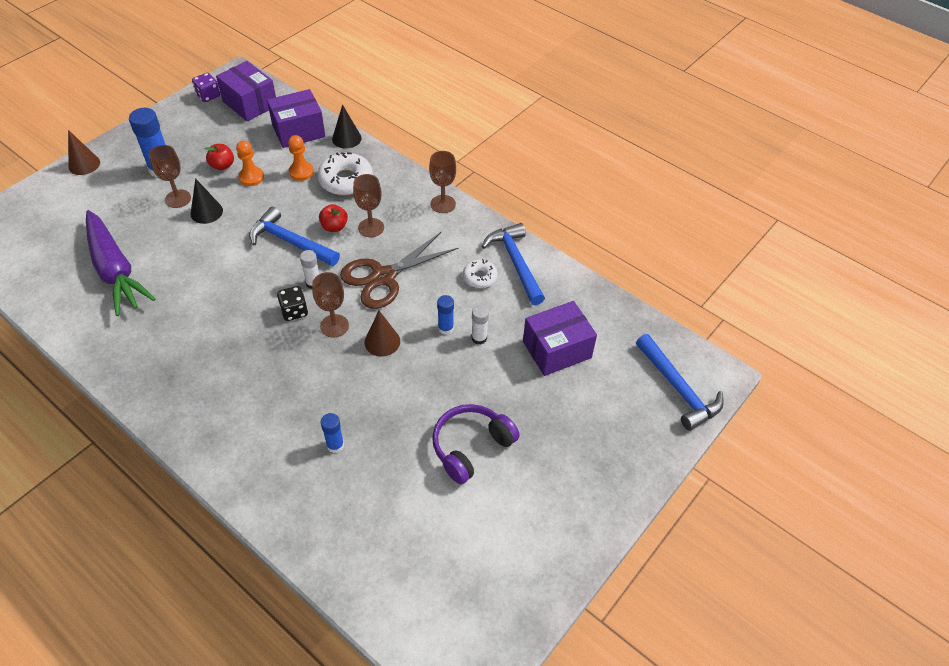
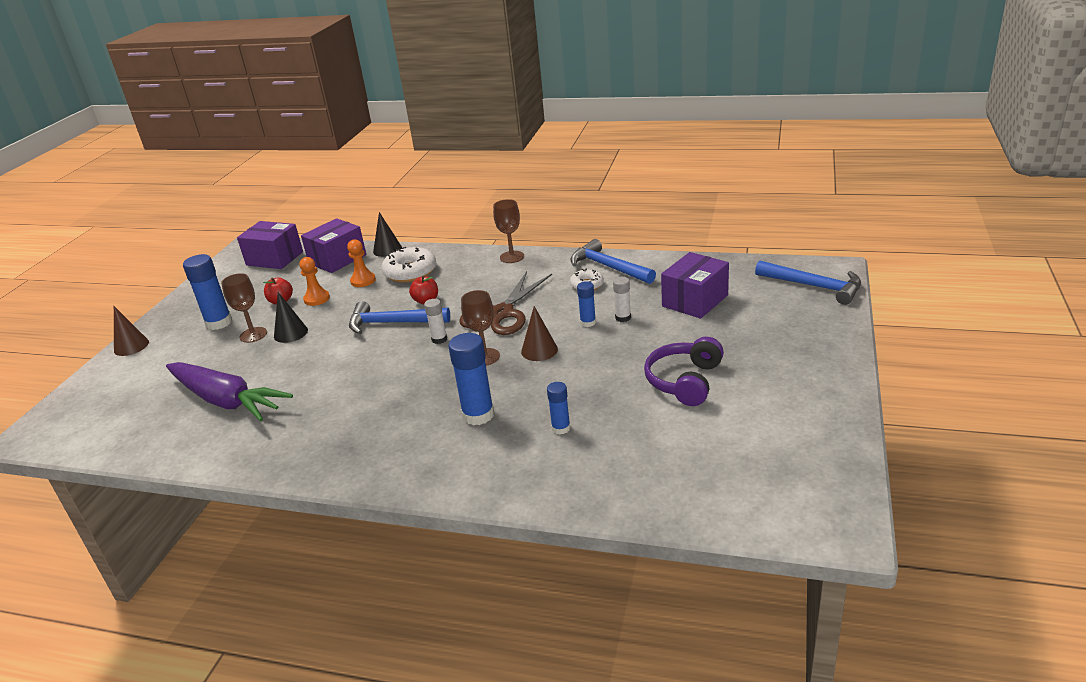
camera: 20 degrees left, 20 degrees down
purple dice [192,73,220,102] -> none
black dice [277,286,308,321] -> none
brown goblet [353,174,384,237] -> none
none -> blue glue stick [448,333,494,426]

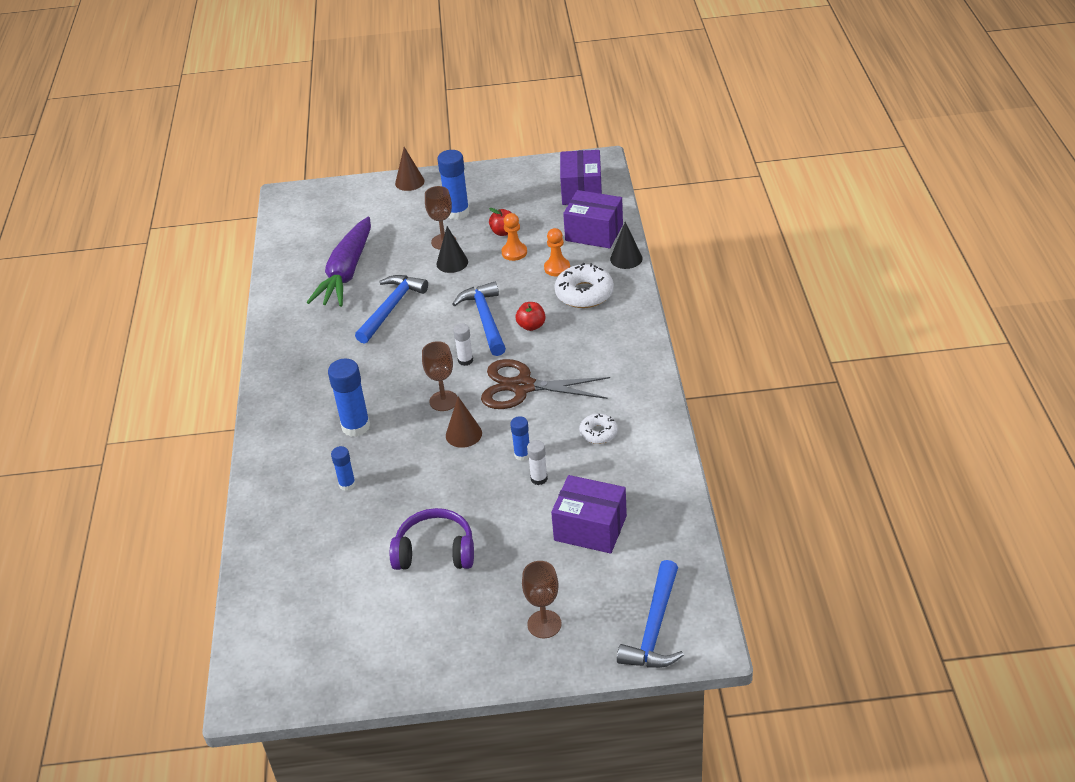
camera: 70 degrees right, 10 degrees up
brown goblet [493,199,524,263] -> brown goblet moved to [522,561,562,638]
blue hammer [571,239,656,284] -> blue hammer moved to [355,275,428,344]

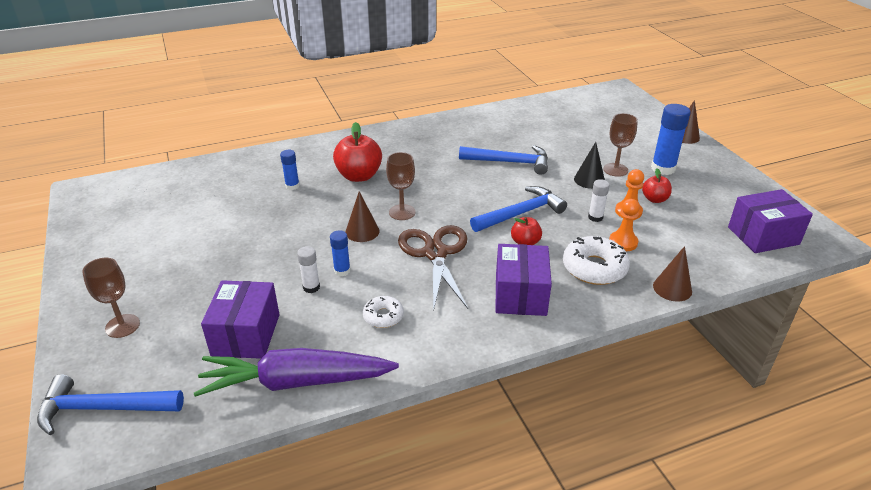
camera: 70 degrees right, 5 degrees down
purple carrot [306,217,371,307] -> purple carrot moved to [194,348,399,397]
blue glue stick [328,359,370,437] -> red apple [333,122,382,182]
purple headphones [390,508,474,570] -> none
white glue stick [453,323,473,366] -> white glue stick moved to [588,179,610,222]
purple box [563,190,623,248] -> purple box moved to [495,244,552,316]
black cone [610,222,643,269] -> brown cone [653,246,692,302]

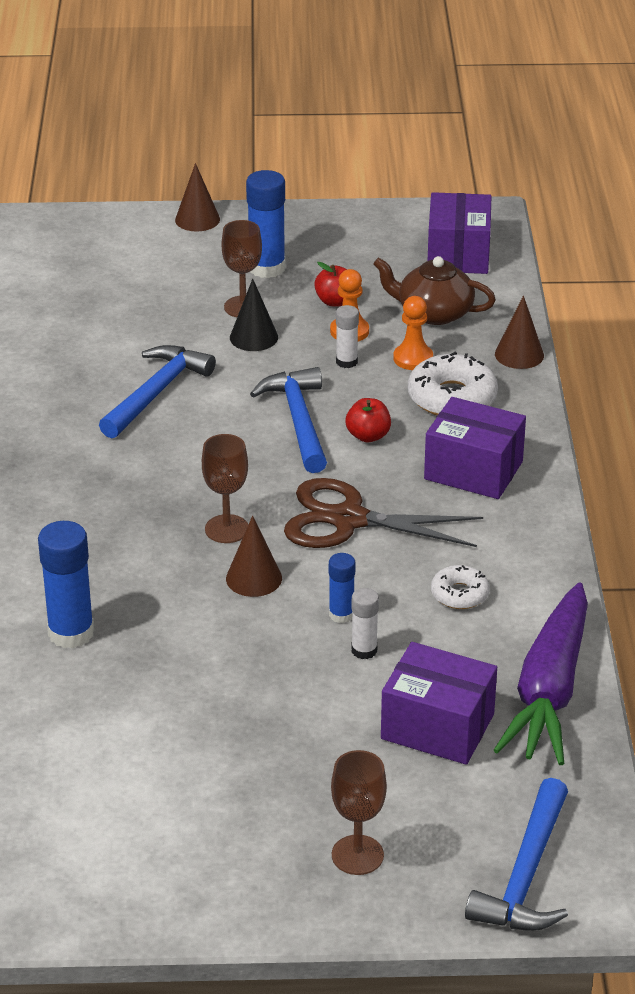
camera: 70 degrees left, 0 degrees up
blue glue stick [280,150,300,190] -> blue glue stick [38,521,94,648], size x1.78
red apple [333,122,382,182] -> none
none -> brown teapot [373,256,496,325]

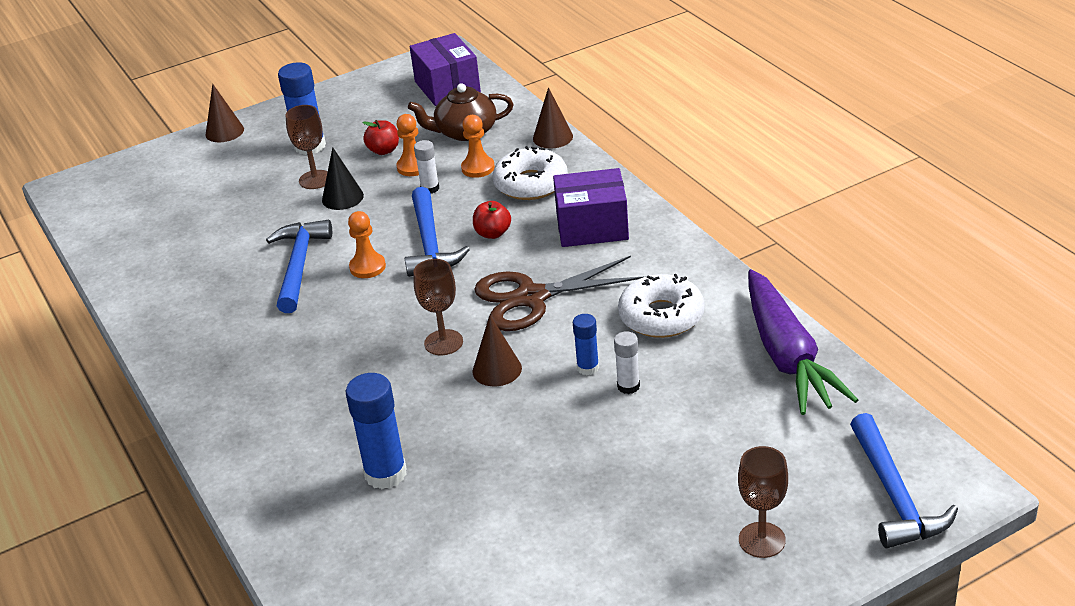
camera: 25 degrees left, 0 degrees up
blue hammer [250,367,327,473] -> blue hammer turned 150 degrees counterclockwise [405,187,470,277]
purple box [381,642,497,765] -> none
white donut [431,565,490,609] -> white donut [618,274,704,338], size x1.72
none -> orange pawn [348,211,386,278]

